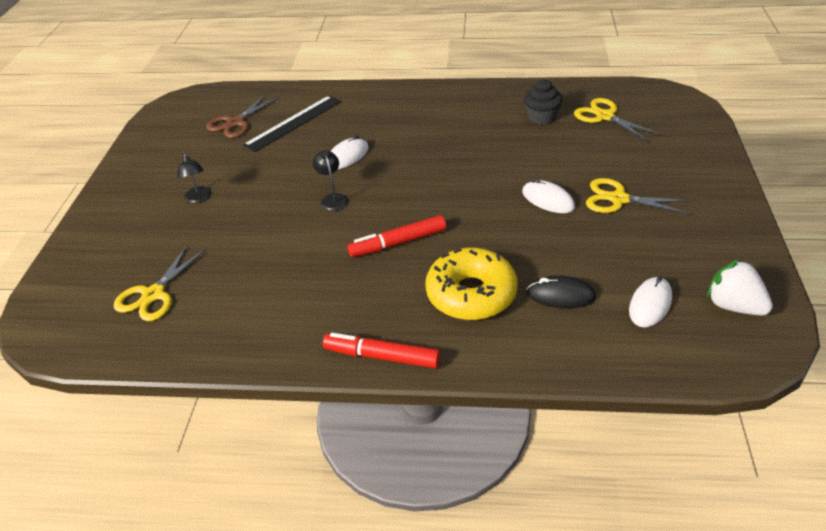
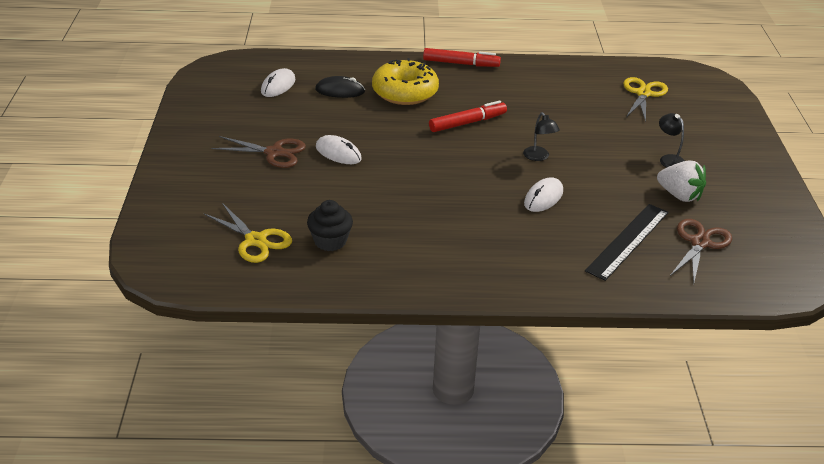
camera: 170 degrees right, 5 degrees down
yellow scissors [586,178,691,214] -> brown scissors [211,136,306,168]
white strawberry [707,259,773,316] -> white strawberry moved to [657,161,706,202]

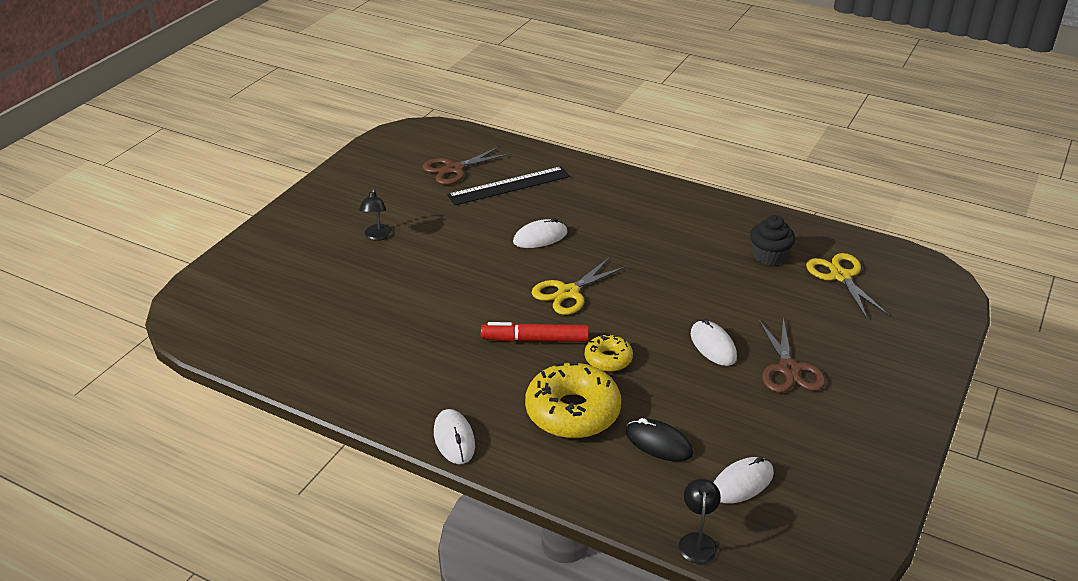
camera: 150 degrees left, 0 degrees up
brown scissors [211,136,306,168] -> brown scissors turned 135 degrees counterclockwise [758,317,825,393]
red marker [423,48,501,67] -> white mouse [434,409,475,464]
black lamp [523,112,560,161] -> black lamp moved to [679,479,721,564]
yellow scissors [623,77,668,122] -> yellow scissors moved to [532,257,627,315]
white strawberry [657,161,706,202] -> none
none -> yellow donut [585,334,633,372]

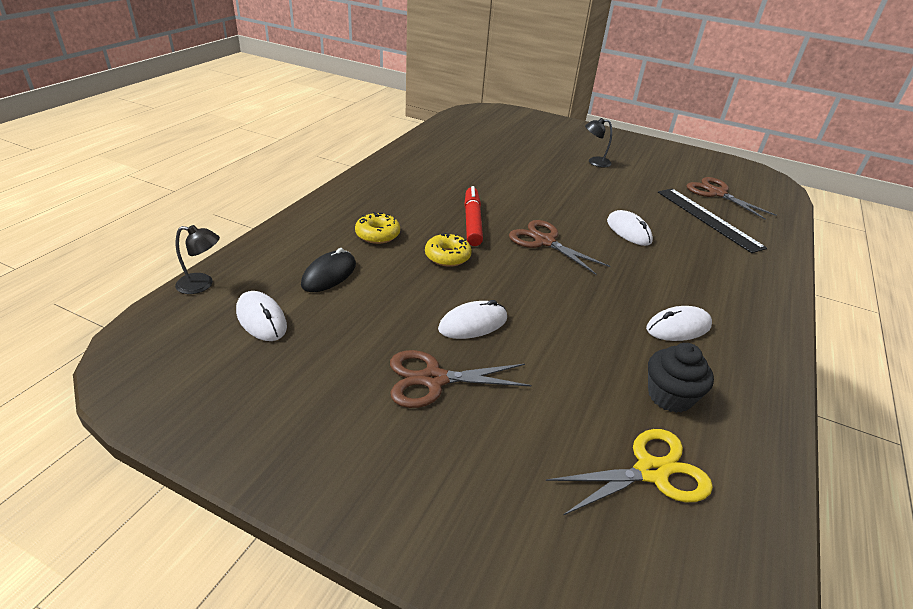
camera: 85 degrees right, 0 degrees up
white mouse [434,409,475,464] -> white mouse moved to [646,306,712,341]
yellow donut [525,362,621,438] -> yellow donut [355,212,400,244], size x0.53
yellow scissors [532,257,627,315] -> brown scissors [509,220,610,275]

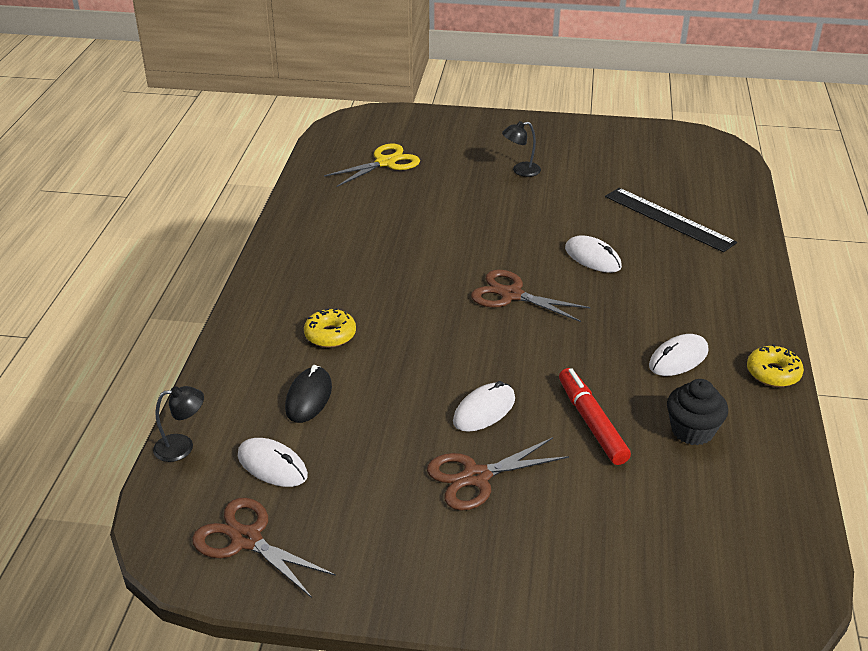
camera: 15 degrees left, 0 degrees up
yellow donut [425,233,472,267] -> yellow donut moved to [747,344,804,387]
red marker [464,186,483,246] -> red marker moved to [559,368,631,465]
yellow scissors [546,429,713,515] -> yellow scissors moved to [324,143,420,187]
brown scissors [686,177,776,219] -> brown scissors moved to [192,498,336,598]

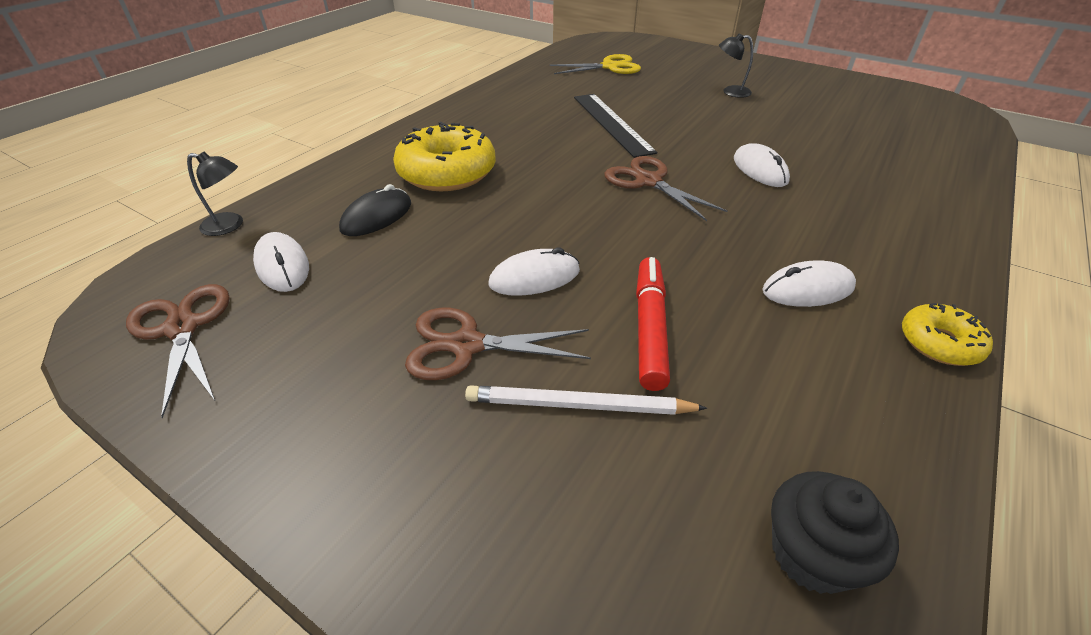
camera: 25 degrees right, 5 degrees up
yellow donut [304,308,356,348] -> yellow donut [393,122,496,191], size x1.87
black ruler [605,188,737,252] -> black ruler moved to [574,94,657,158]
black cupcake [667,379,728,445] -> black cupcake moved to [771,471,899,594]
none -> white pencil [465,385,707,415]

